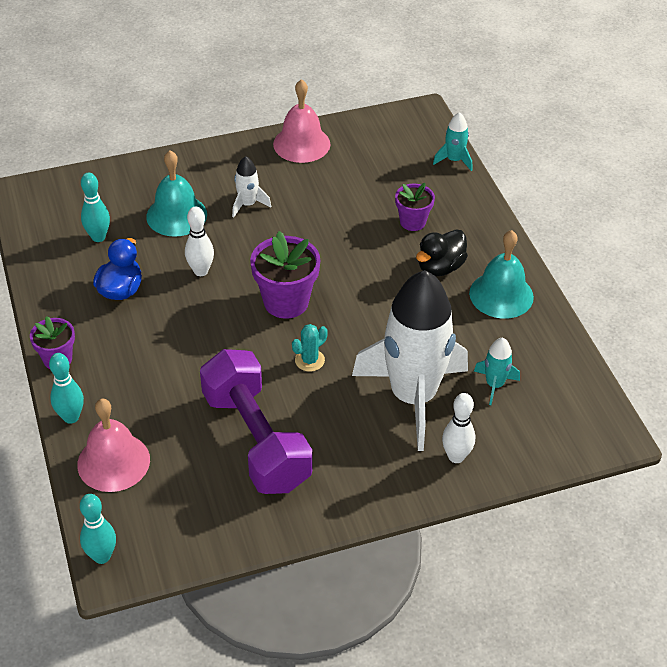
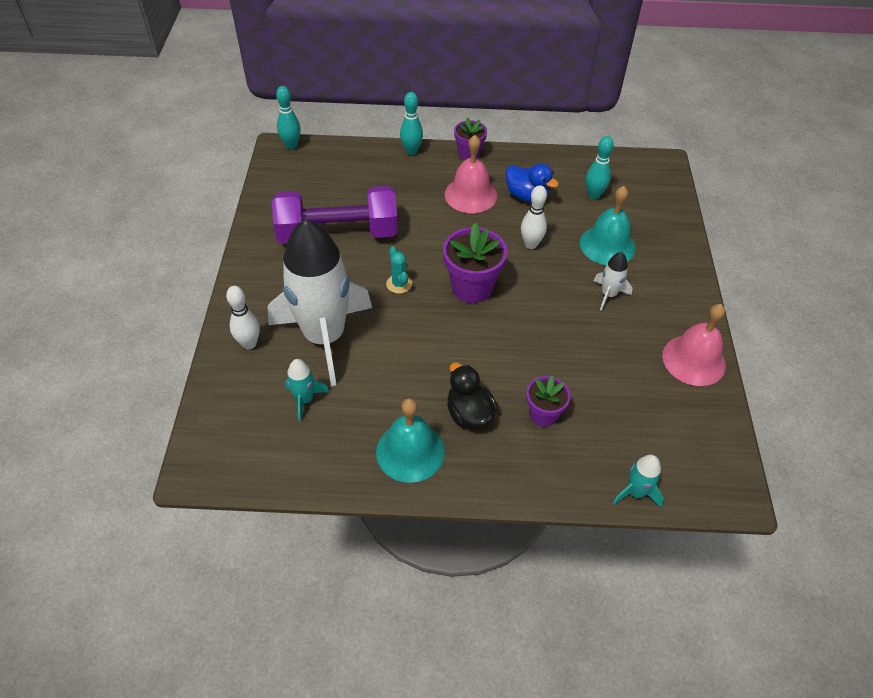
camera: 110 degrees right, 5 degrees up
pink bell [77,399,150,492] -> pink bell moved to [445,135,497,213]

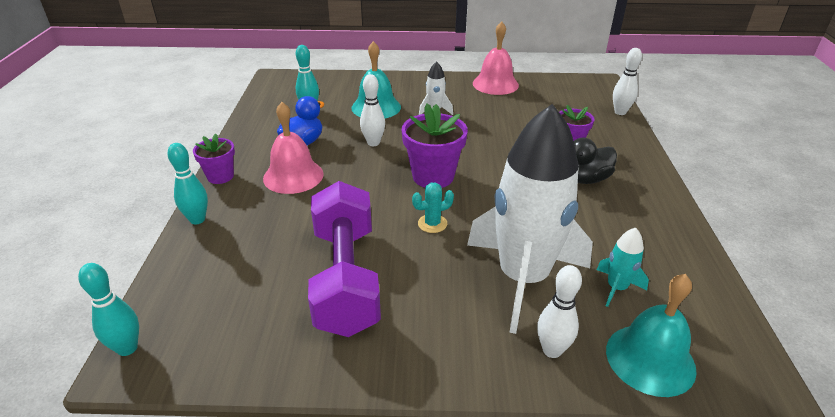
camera: 90 degrees left, 15 degrees down
turquoise bell [376,398,445,483] -> turquoise bell moved to [606,274,697,397]
turquoise rocket [613,454,664,507] -> white bowling pin [613,48,642,115]

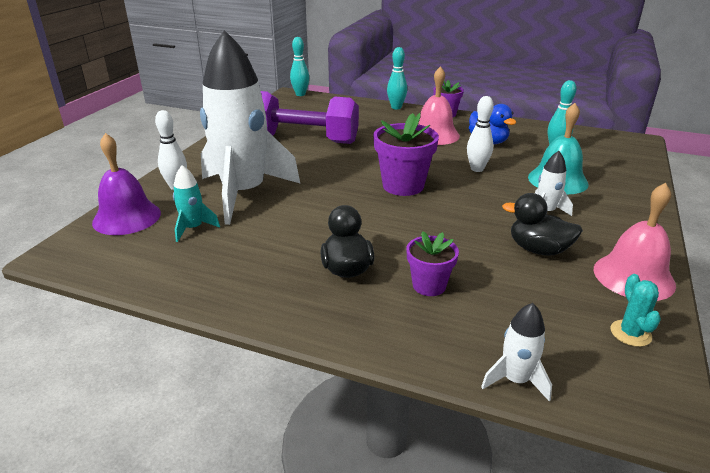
camera: 110 degrees right, 5 degrees down
turquoise cactus [412,183,454,233] -> turquoise cactus moved to [610,274,661,347]
turquoise bell [606,274,697,397] -> purple bell [92,133,161,235]
white bowling pin [613,48,642,115] -> white rocket [481,303,552,401]
none -> black duck [502,193,583,256]

